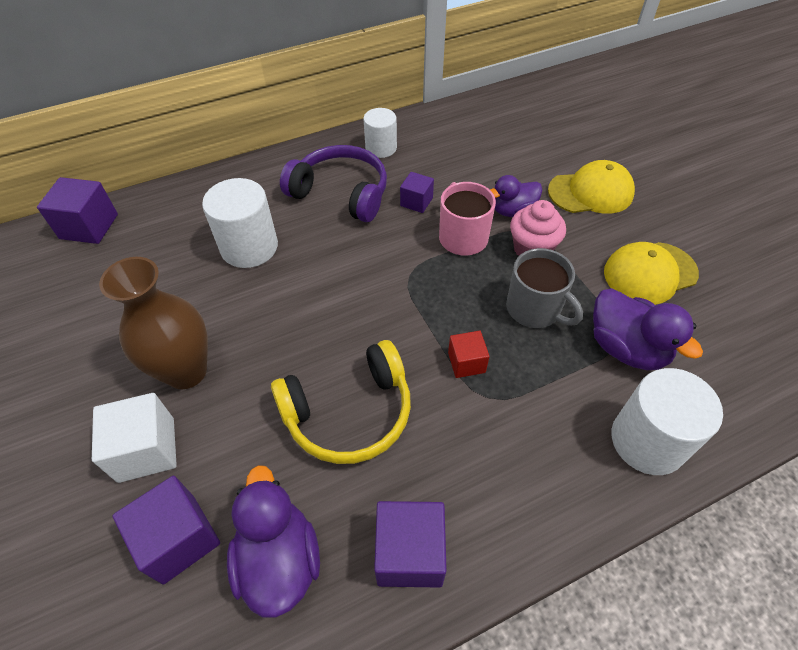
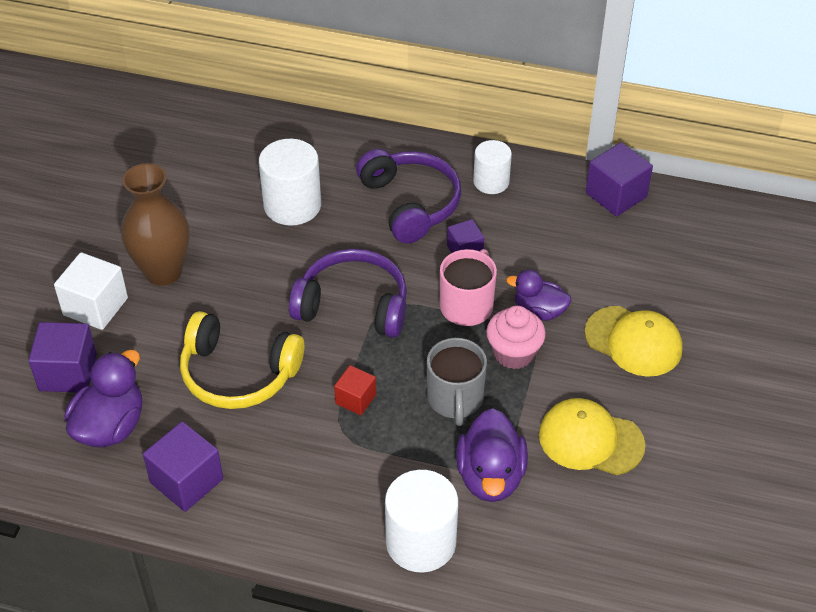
camera: 40 degrees right, 5 degrees down
purple cube [37,177,118,244] -> purple cube moved to [586,142,653,216]
none -> purple headphones [289,249,407,338]

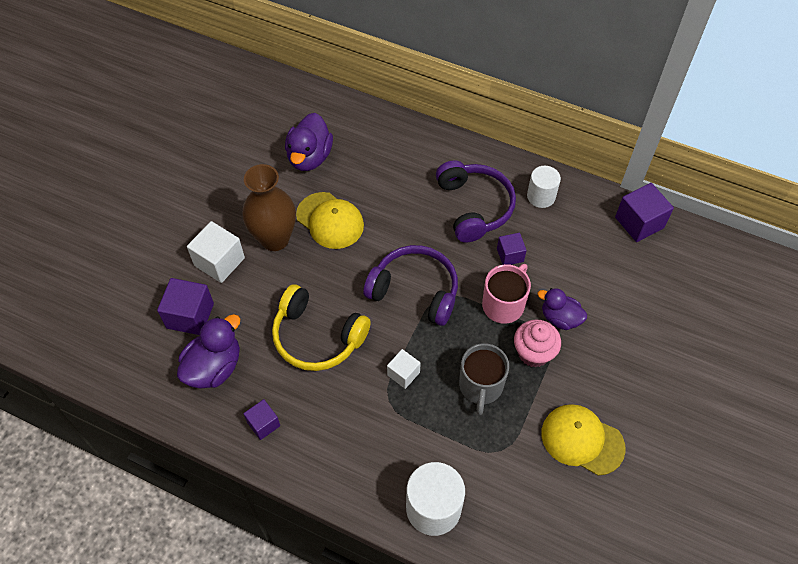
camera: 10 degrees right, 10 degrees up
purple cube [143,422,223,512] -> purple cube [243,399,280,440], size x0.60
white cylinder [259,139,321,226] -> none
red cube [334,365,376,415] -> white cube [387,349,421,389]
purple duck [456,408,528,502] -> purple duck moved to [285,113,333,171]
yellow cap [585,306,683,377] -> yellow cap moved to [296,192,364,249]

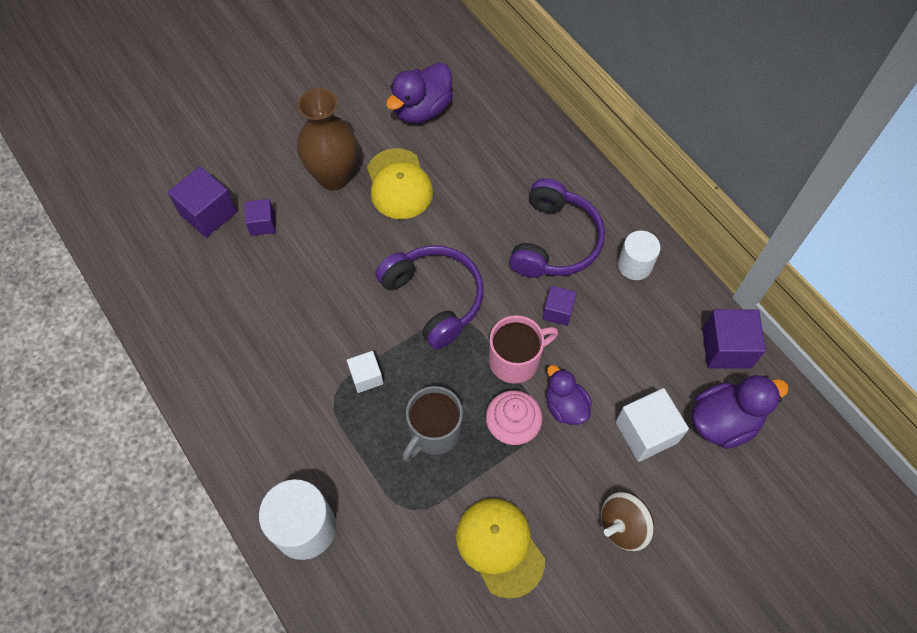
camera: 30 degrees right, 5 degrees up
purple duck [177,314,240,389] -> purple duck moved to [692,375,789,449]
white cube [187,221,245,283] -> white cube moved to [616,388,689,462]
purple cube [243,399,280,440] -> purple cube moved to [244,199,276,236]
yellow headphones [272,284,371,371] -> none
none -> brown spinning top [601,492,654,551]

